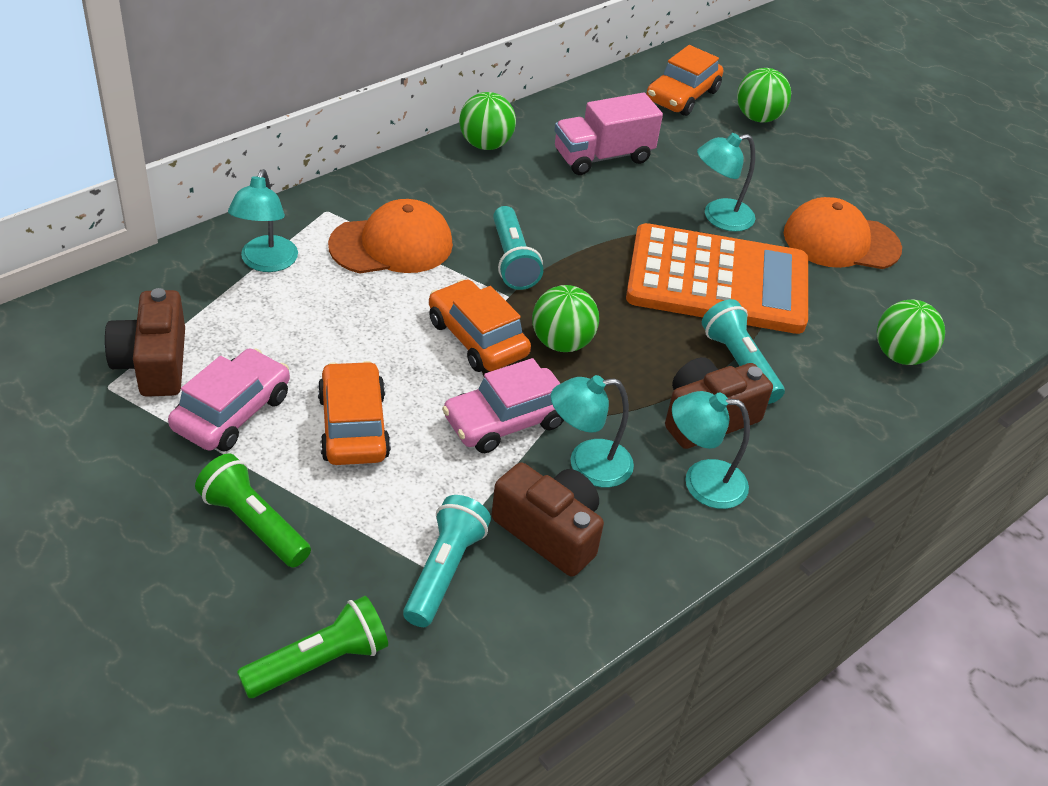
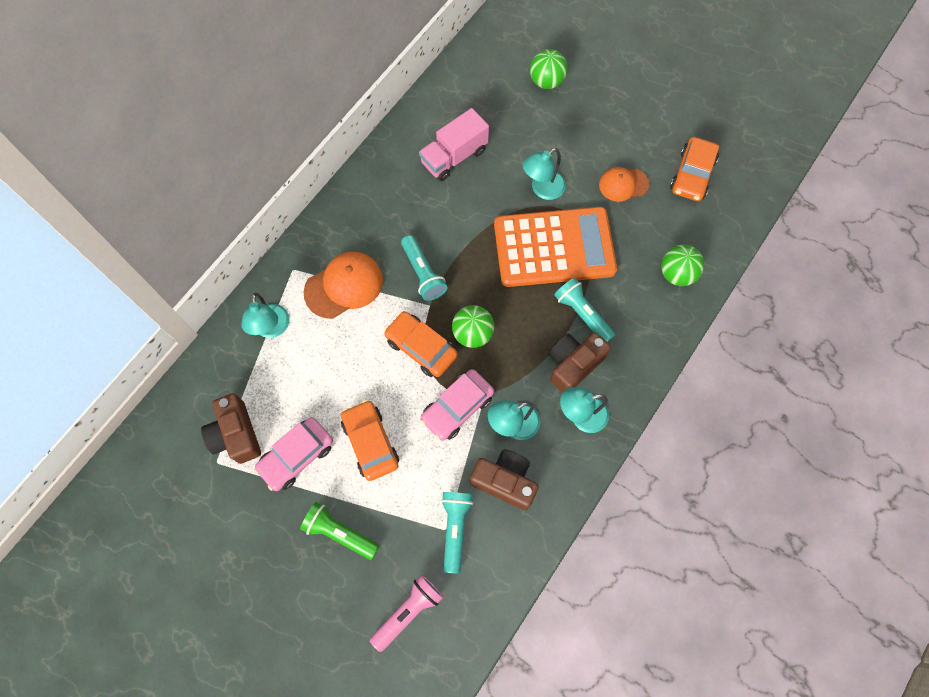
camera: 10 degrees left, 25 degrees up
pink car [168,348,290,451] -> pink car turned 150 degrees counterclockwise [254,417,333,491]
green flashlight [237,596,388,698] -> pink flashlight [370,575,443,652]
green ball [459,92,516,150] -> none
orange car [646,45,723,116] -> orange car moved to [670,137,719,201]
orange cap [784,197,902,269] -> orange cap [599,167,649,202], size x0.64

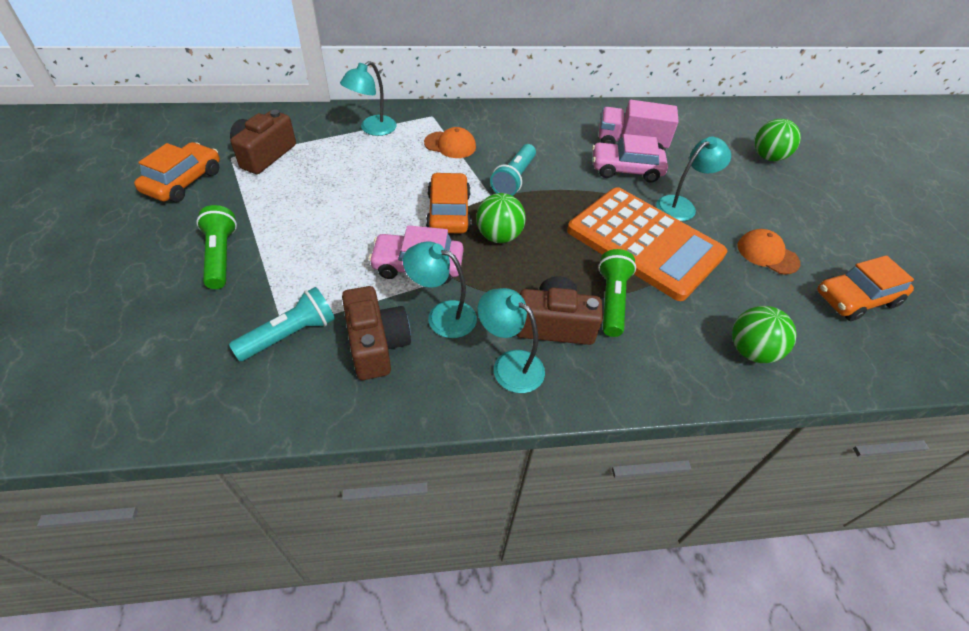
camera: 45 degrees right, 20 degrees down
pink car [254,417,333,491] -> pink car moved to [592,134,668,183]
orange cap [304,251,383,319] -> orange cap [424,127,476,158], size x0.64
orange car [341,400,399,481] -> orange car moved to [134,142,220,202]
pink flashlight [370,575,443,652] -> none
turquoise lamp [522,148,566,200] -> turquoise lamp turned 135 degrees clockwise [656,136,731,221]
turquoise flashlight [554,278,615,342] -> green flashlight [598,249,636,337]

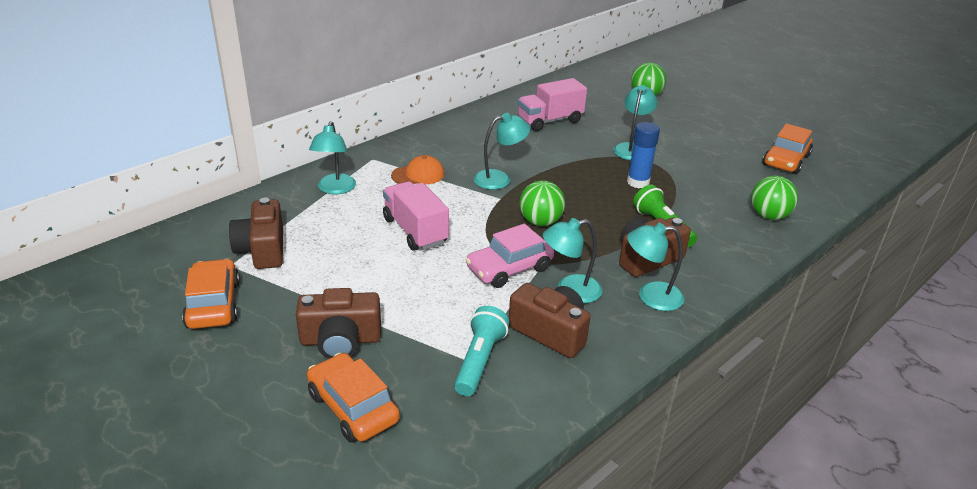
camera: 35 degrees left, 15 degrees down
green flashlight [196,205,237,289] -> brown camera [296,288,381,359]
orange car [426,172,471,233] -> orange car moved to [307,353,400,442]
turquoise flashlight [490,144,536,196] -> turquoise lamp [474,113,530,190]
orange calculator [567,187,727,301] -> blue glue stick [627,122,660,188]
pink car [592,134,668,183] -> none
orange cap [737,229,800,275] -> none
none -> pink truck [383,181,449,251]

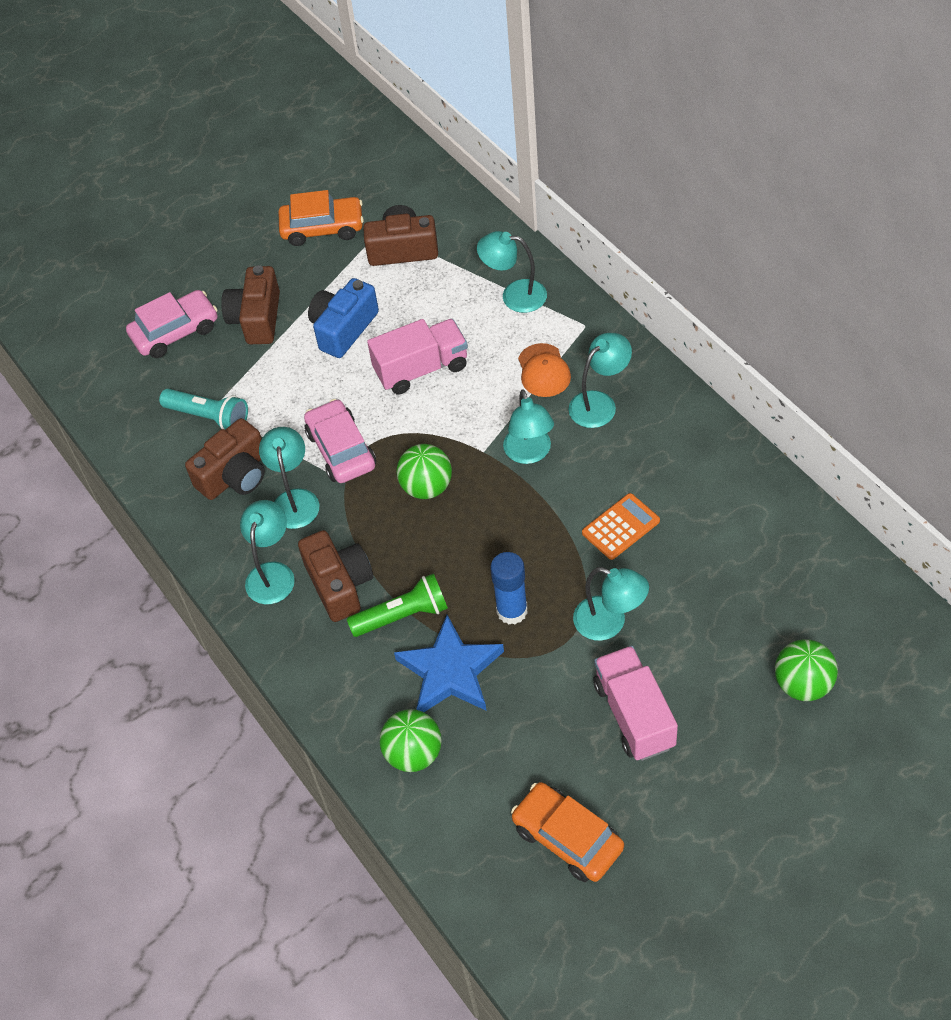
camera: 105 degrees right, 20 degrees up
orange car [307,353,400,442] -> pink car [126,290,218,358]
pink truck [518,78,587,131] -> pink truck moved to [593,646,678,761]
none -> blue camera [308,278,379,358]
none -> blue star [394,615,504,712]
none -> turquoise lamp [568,333,632,428]
none -> orange calculator [582,493,660,560]

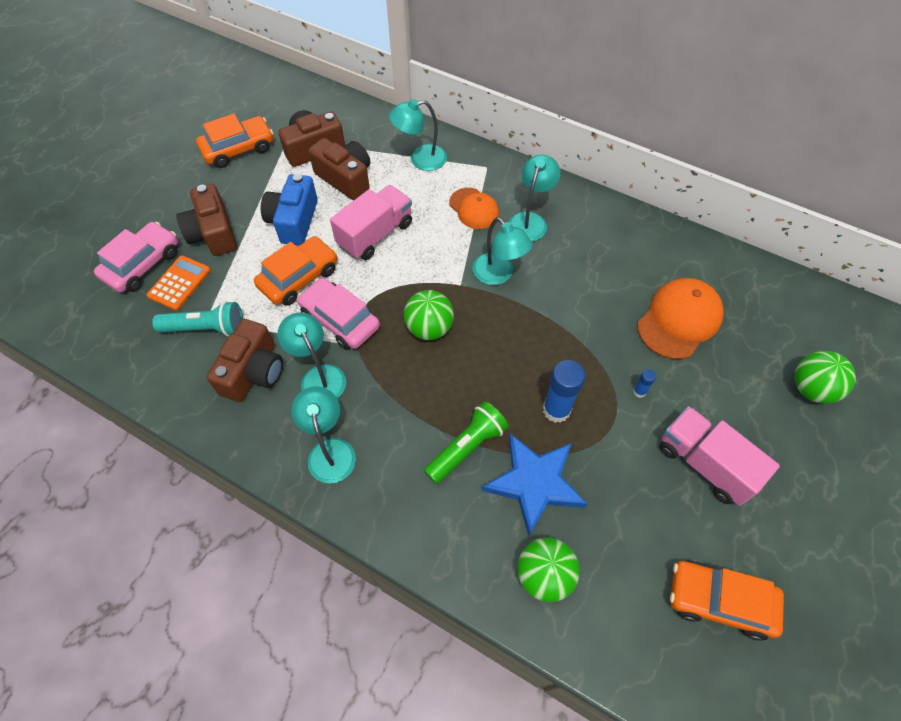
camera: 30 degrees left, 5 degrees up
brown camera [298,530,373,622] -> brown camera moved to [308,138,370,200]
turquoise lamp [573,567,649,641] -> blue glue stick [633,369,656,398]
orange calculator [582,493,660,560] -> orange calculator moved to [147,255,211,311]
none -> orange car [254,236,337,306]
none -> orange cap [637,278,724,359]

